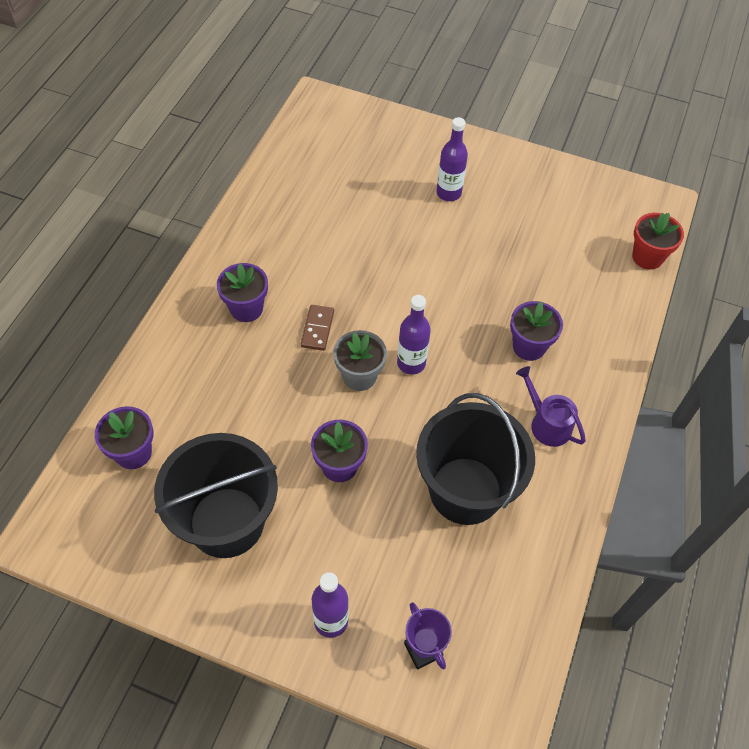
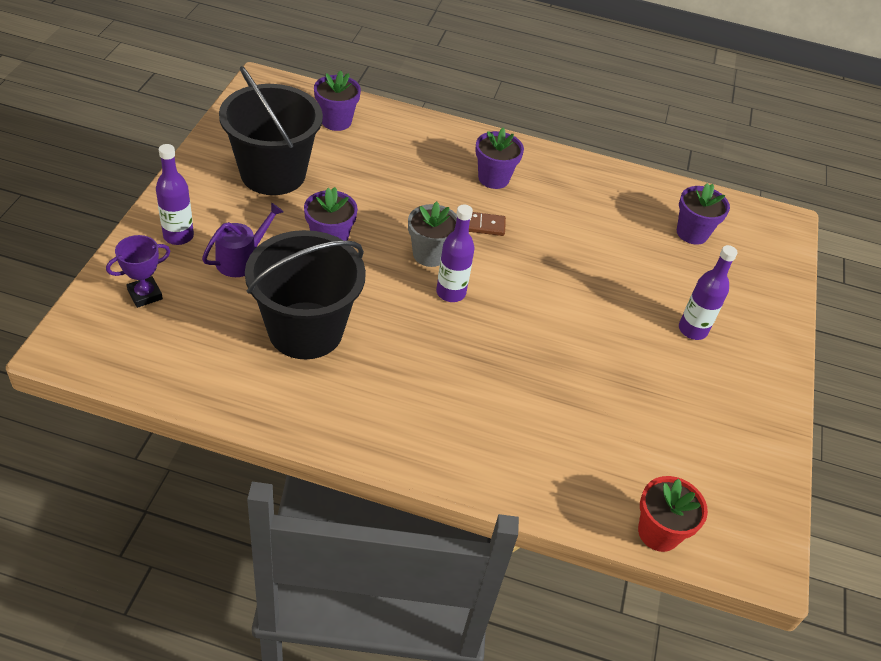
camera: 80 degrees right, 10 degrees down
purple flower pot [510,301,563,361] -> purple flower pot moved to [677,183,730,245]
purple watering can [516,366,586,447] -> purple watering can moved to [202,203,284,277]

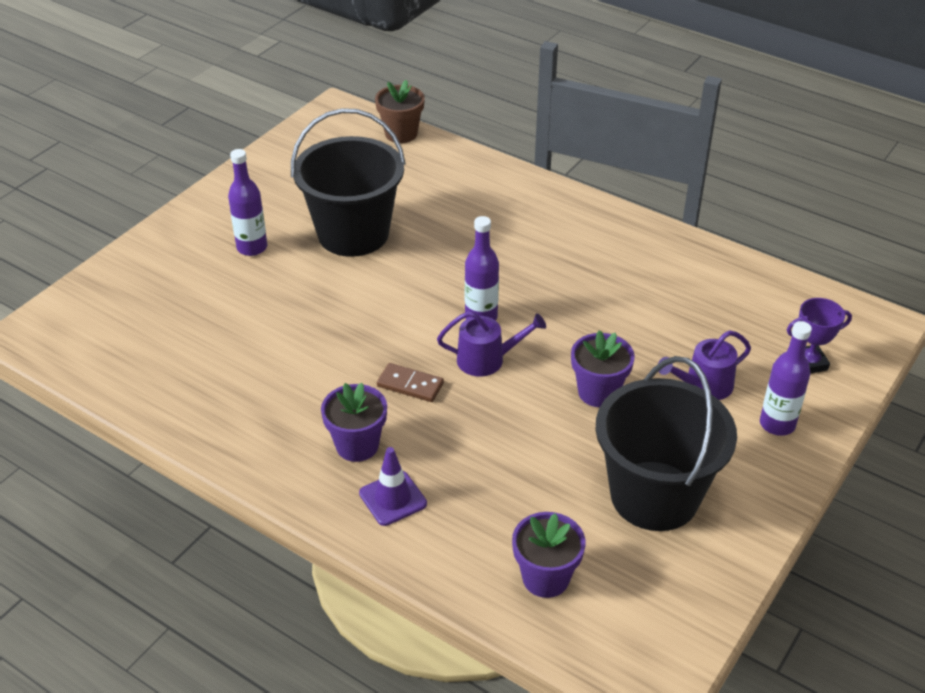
camera: 155 degrees left, 5 degrees down
black bucket [245,230,366,359] -> black bucket moved to [291,108,406,257]
grey flower pot [408,202,457,267] -> purple watering can [437,311,546,377]
red flower pot [638,476,708,552] -> brown flower pot [375,80,425,143]
purple flower pot [677,183,730,245] -> none
none -> purple traffic cone [359,447,427,526]

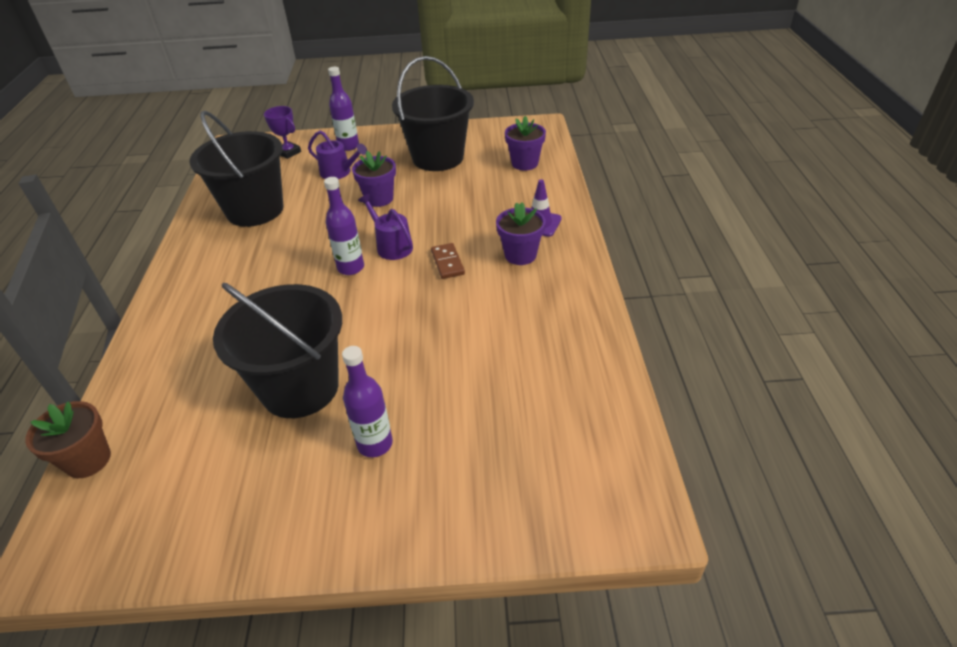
camera: 125 degrees left, 0 degrees up
none -> black bucket [189,111,284,227]

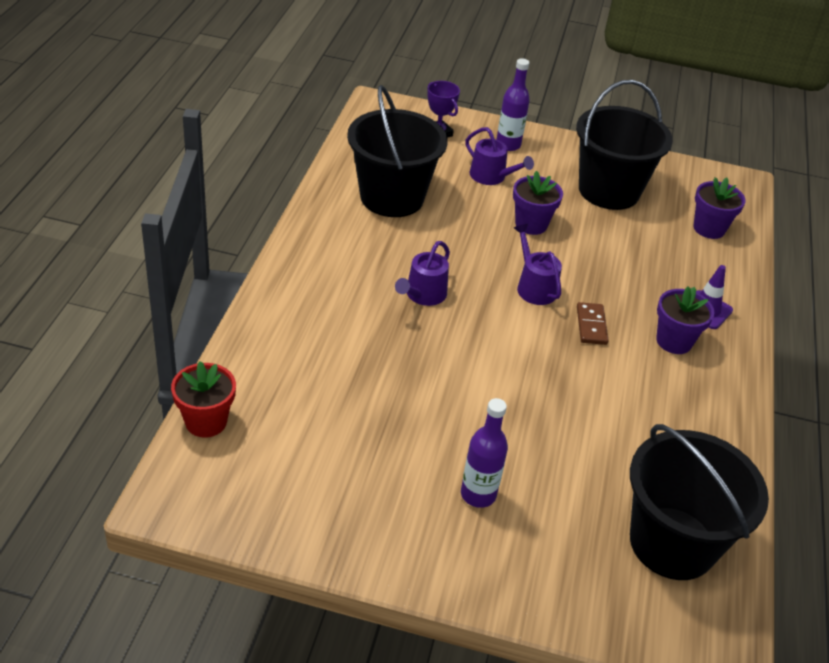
camera: 10 degrees right, 0 degrees up
brown flower pot [25,401,111,478] -> red flower pot [171,361,236,438]
black bucket [213,283,342,418] -> black bucket moved to [630,424,769,580]
purple bottle [324,177,364,275] -> none
none -> purple watering can [395,241,450,306]

